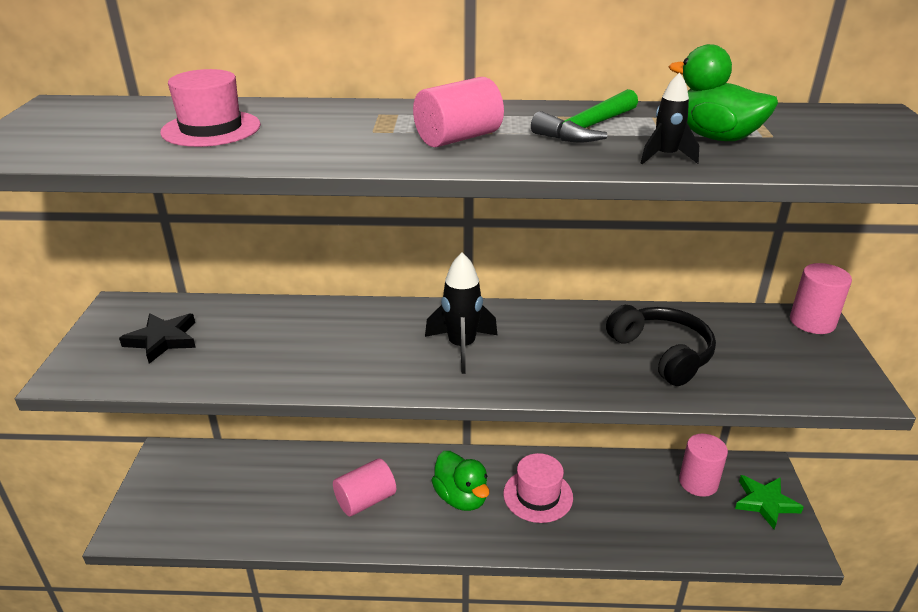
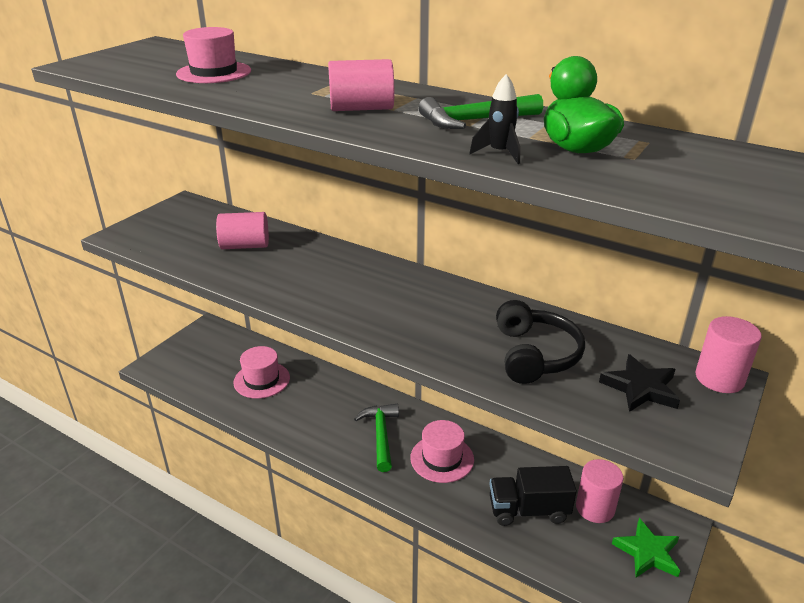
camera: 30 degrees right, 0 degrees up
black star [119,313,196,364] -> black star moved to [599,354,680,412]
pink cylinder [333,458,396,516] -> pink cylinder moved to [216,212,269,249]
black rocket [425,252,498,374] -> none
green duck [431,451,490,511] -> green hammer [354,404,399,472]
none -> pink hat [233,346,290,399]
none -> black truck [489,466,577,526]

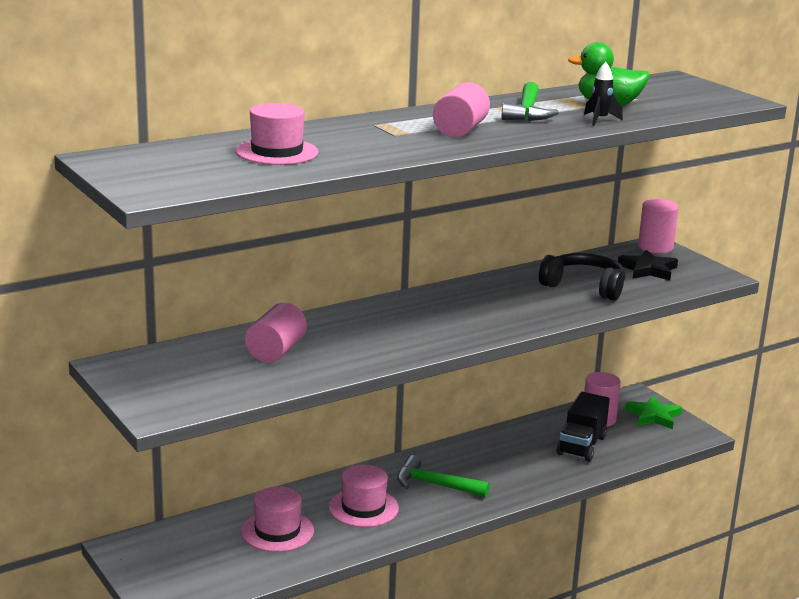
camera: 65 degrees left, 10 degrees down
pink hat [410,420,474,483] -> pink hat moved to [328,465,399,527]

